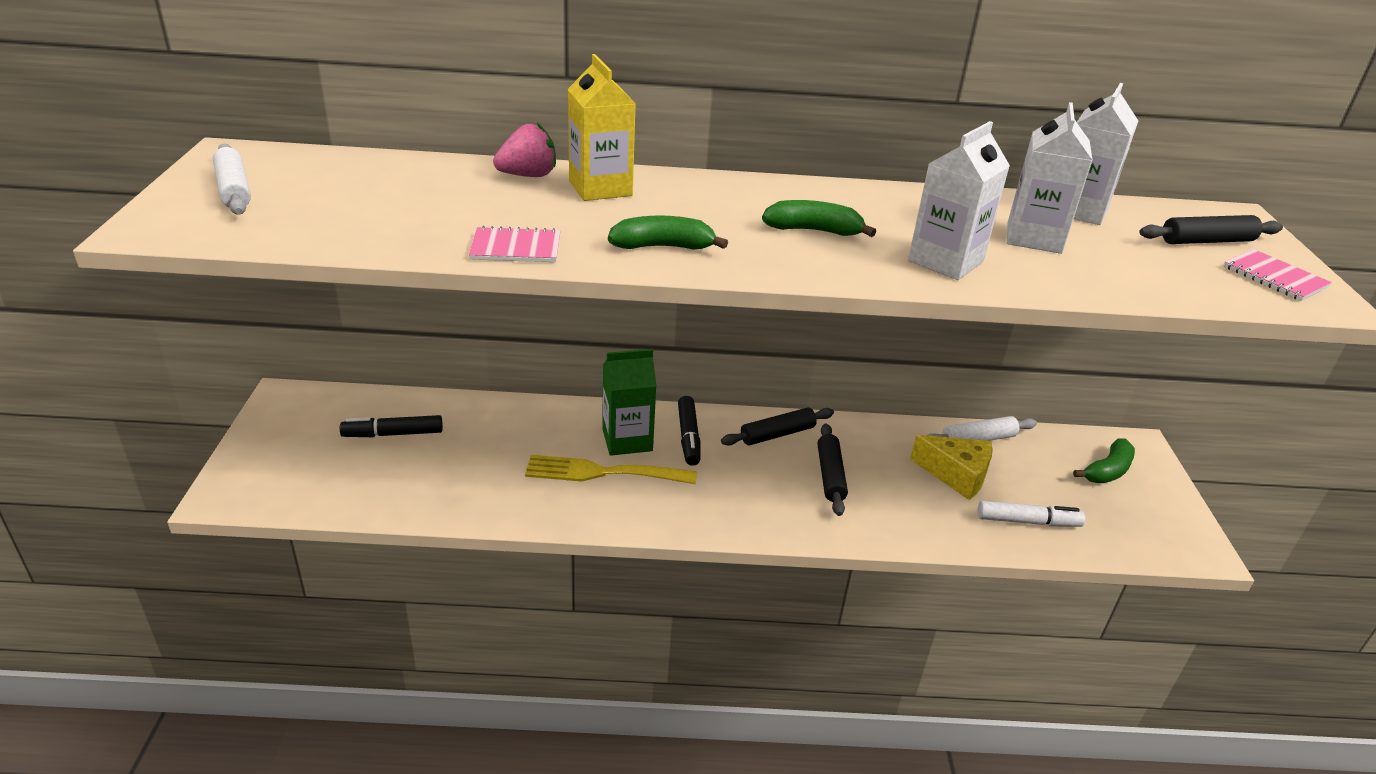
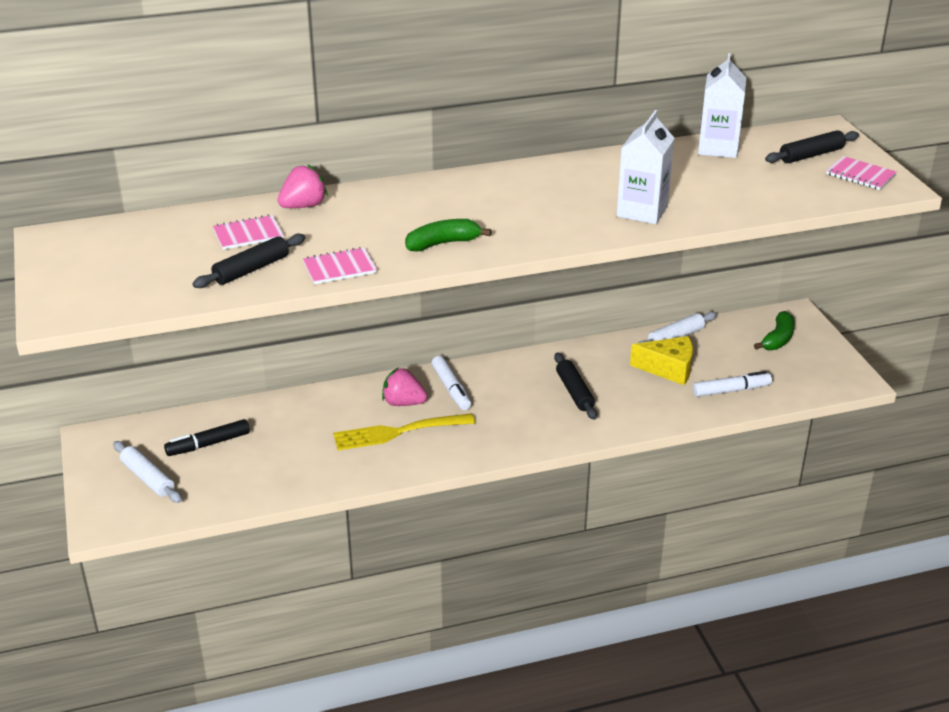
camera: 15 degrees left, 0 degrees up
white rolling pin [213,144,251,215] -> white rolling pin moved to [113,441,182,503]
yellow carton [568,54,636,201] -> none
green carton [602,349,656,456] -> pink strawberry [382,368,428,406]
black marker [678,396,700,466] -> white marker [431,356,471,410]
black rolling pin [721,408,834,445] -> black rolling pin moved to [193,234,305,288]
green banana [762,200,876,237] -> none
white carton [1007,102,1092,254] -> none
none -> pink notebook [213,214,284,250]

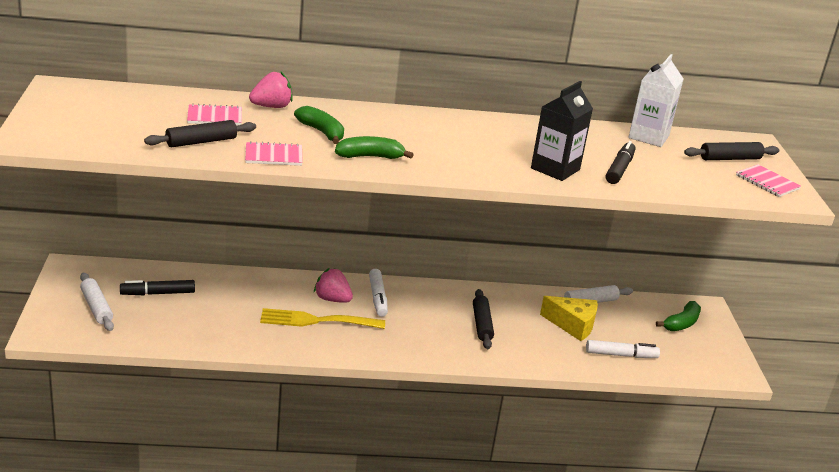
camera: 10 degrees right, 5 degrees down
white carton [617,110,674,224] -> black carton [531,81,593,181]
none -> green banana [294,106,344,144]
none -> black marker [606,141,635,184]

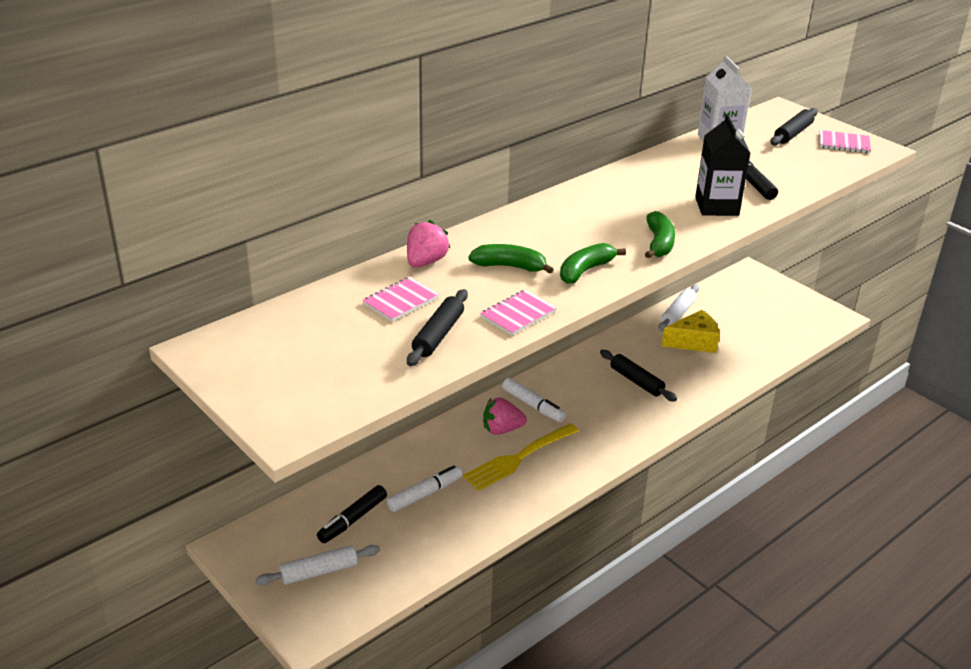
camera: 35 degrees left, 5 degrees up
white rolling pin [80,273,114,331] -> white rolling pin turned 45 degrees counterclockwise [256,545,380,585]
white marker [586,340,660,358] -> white marker moved to [387,465,463,512]
green banana [656,301,701,331] -> green banana moved to [645,211,675,259]

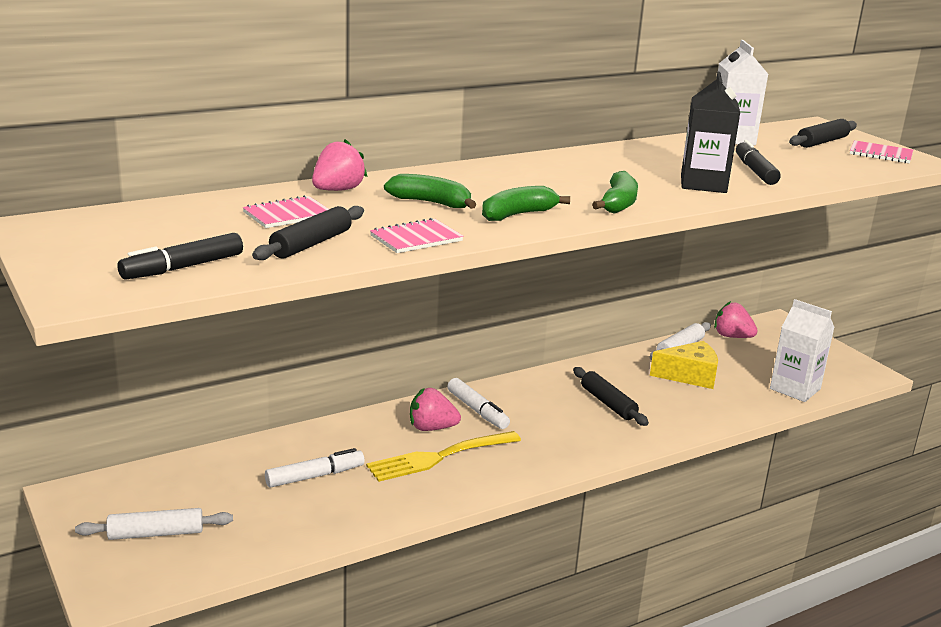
camera: 10 degrees right, 10 degrees down
black marker [317,485,387,543] -> black marker moved to [117,233,243,280]
none -> pink strawberry [714,301,758,338]
none -> white carton [770,299,835,402]

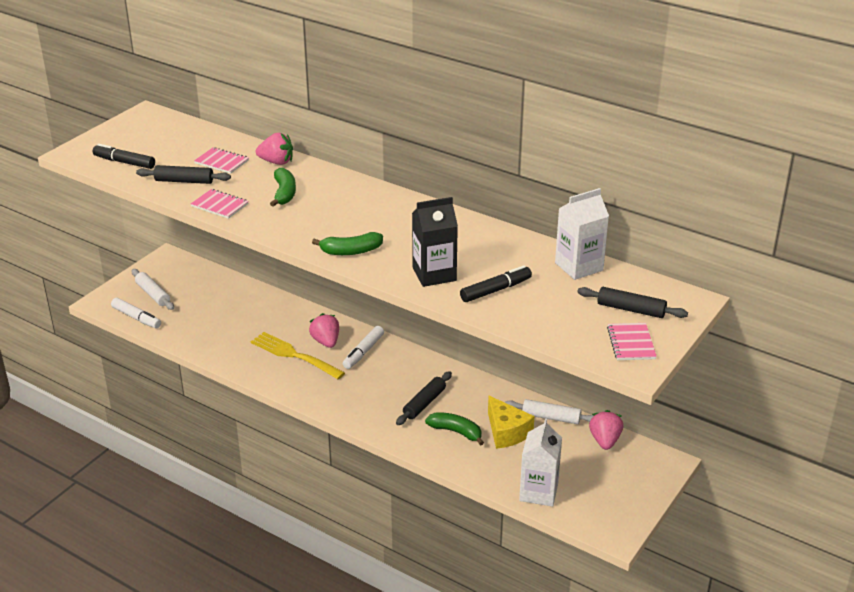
camera: 65 degrees right, 10 degrees up
white marker [265,448,365,488] -> white marker moved to [111,298,161,328]
green banana [482,186,570,221] -> green banana moved to [425,412,484,446]

